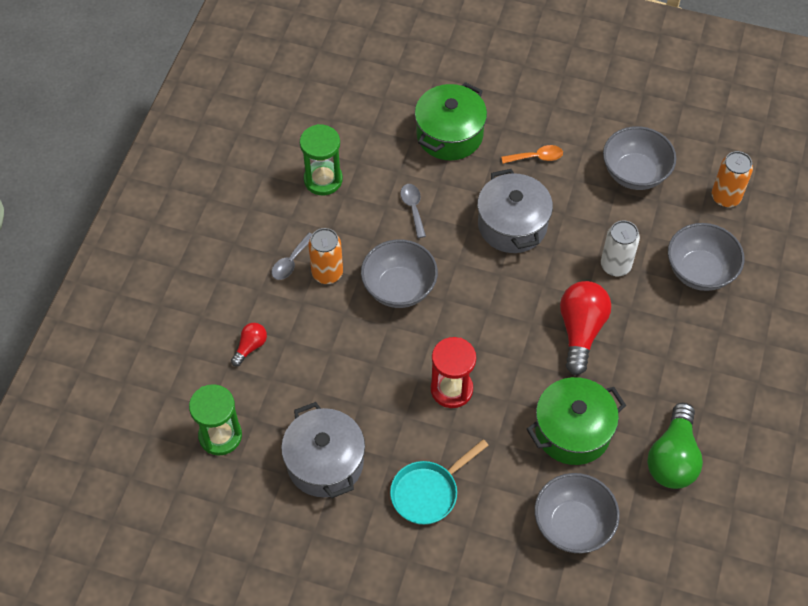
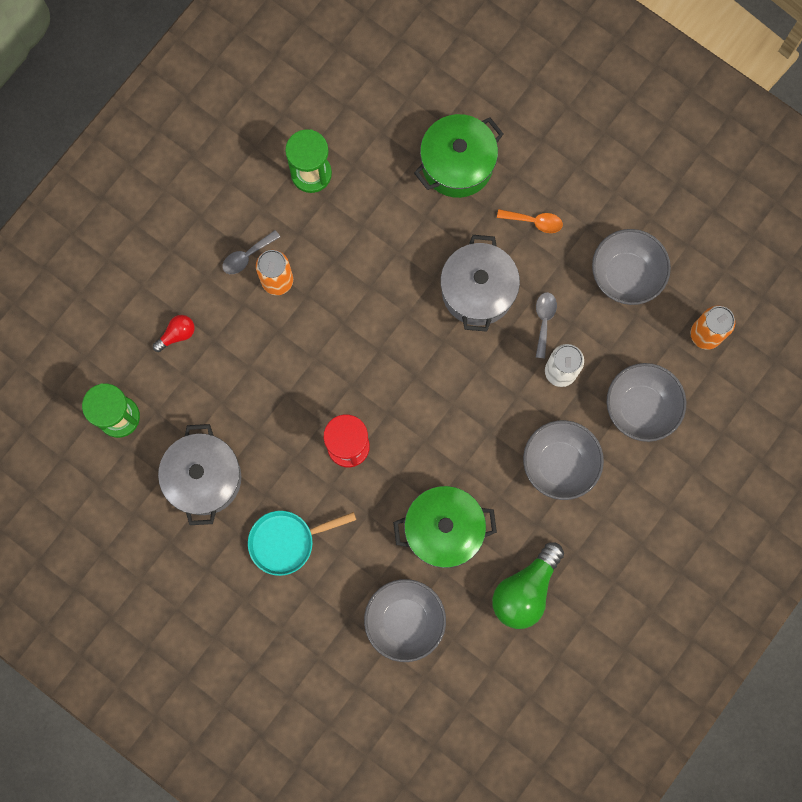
camera: 20 degrees right, 20 degrees up
grey bowl [361,239,438,308] -> grey bowl moved to [523,420,604,500]
grey spoon [400,184,426,238] -> grey spoon moved to [536,292,557,359]
red light bulb [560,281,611,375] -> none

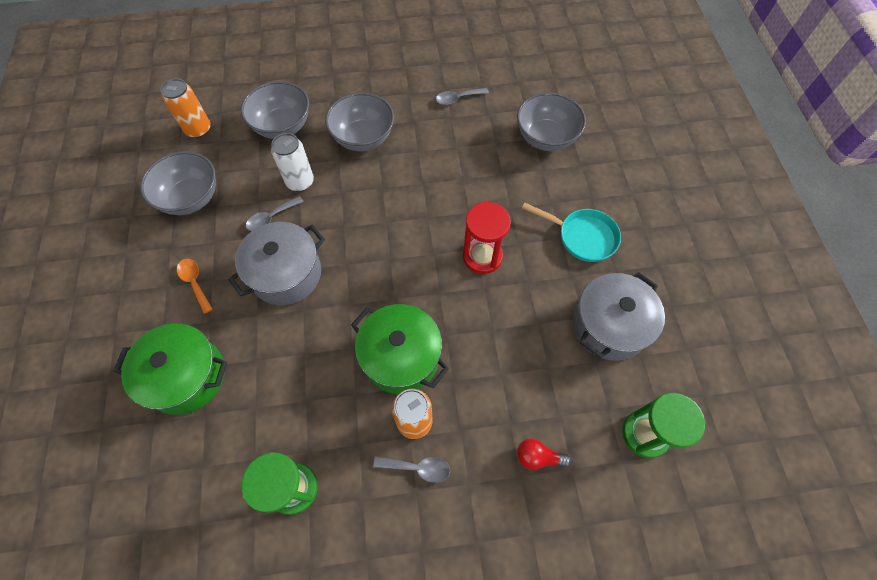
camera: 135 degrees left, 15 degrees down
green pot [393,486,497,568] -> green pot moved to [351,304,449,394]
green light bulb [492,542,564,629] -> grey spoon [436,88,489,105]

